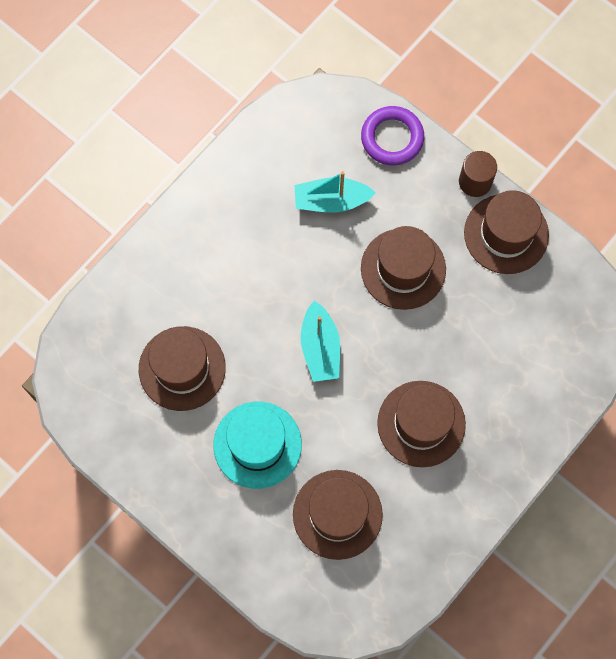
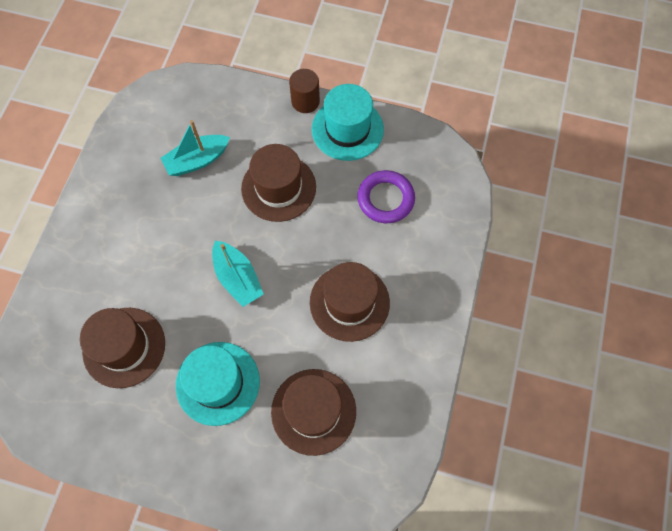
camera: 25 degrees left, 5 degrees down
purple ring [361,106,424,166] -> purple ring moved to [357,170,415,223]
brown hat [464,190,549,274] -> turquoise hat [312,84,384,161]

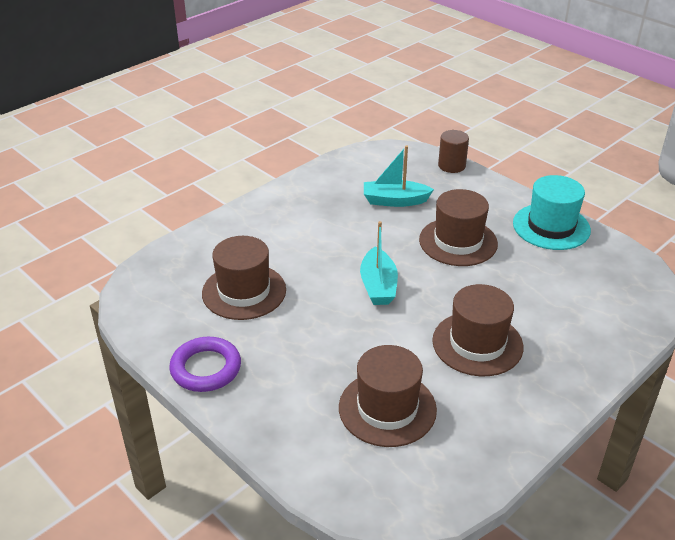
camera: 30 degrees right, 30 degrees down
turquoise hat [176,342,260,426] -> none
brown cylinder [289,69,320,113] -> brown cylinder moved to [438,130,469,173]
purple ring [357,170,415,223] -> purple ring moved to [169,337,241,392]

